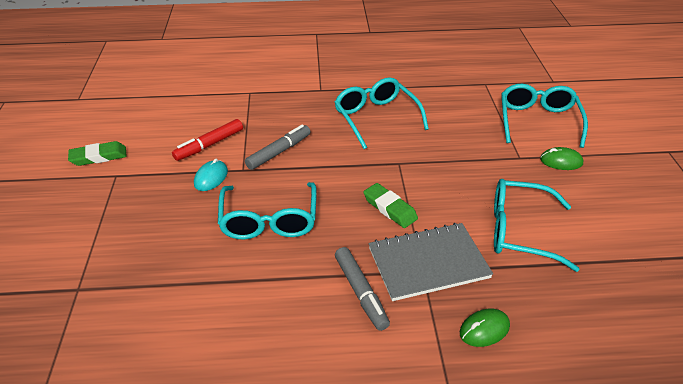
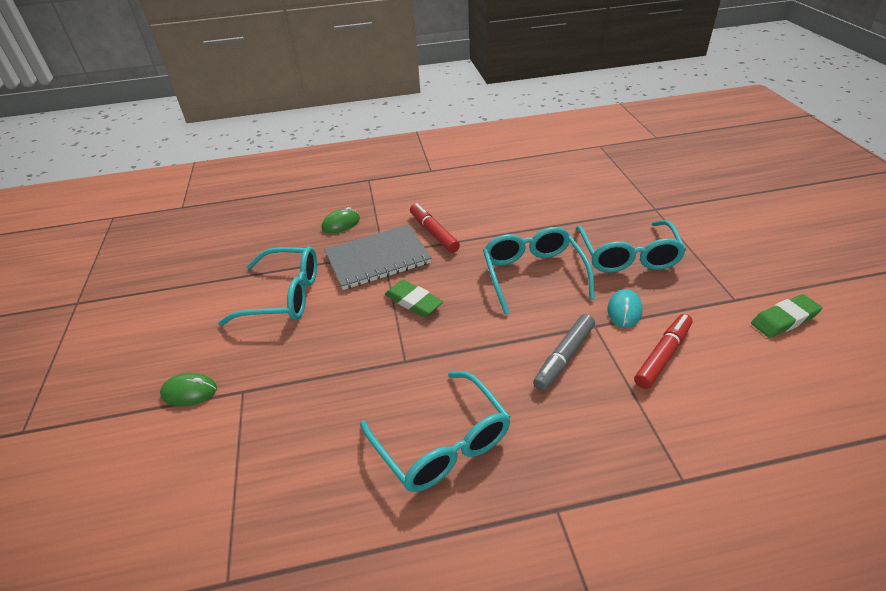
camera: 175 degrees right, 0 degrees up
grey marker [335,247,390,331] -> red marker [410,203,460,253]
turquoise glasses [501,84,588,148] -> turquoise glasses moved to [576,220,686,273]

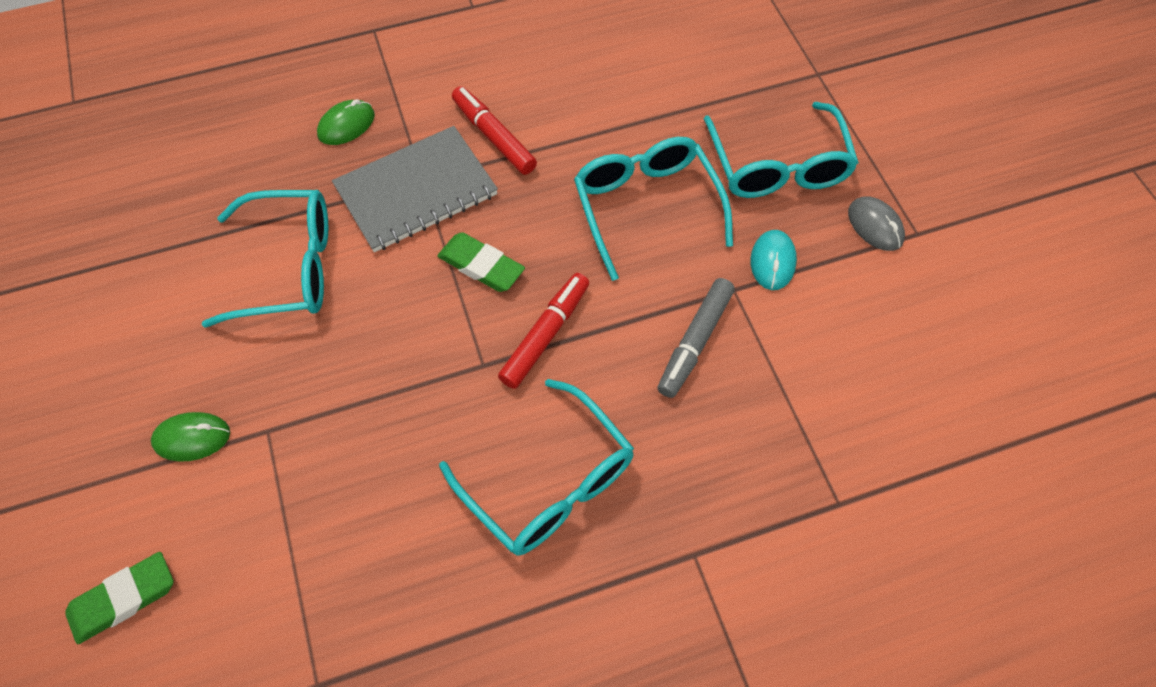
camera: 10 degrees left, 20 degrees up
red marker [634,314,693,389] -> red marker moved to [498,273,589,389]
green eraser [751,294,822,338] -> green eraser moved to [65,552,174,644]
none -> grey mouse [848,196,905,251]

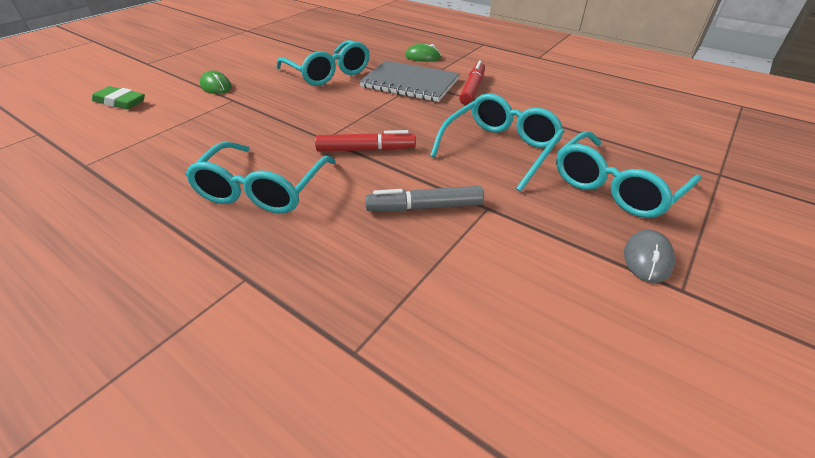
camera: 55 degrees right, 20 degrees down
green eraser [437,232,525,292] -> none
turquoise mouse [751,230,797,290] -> none

